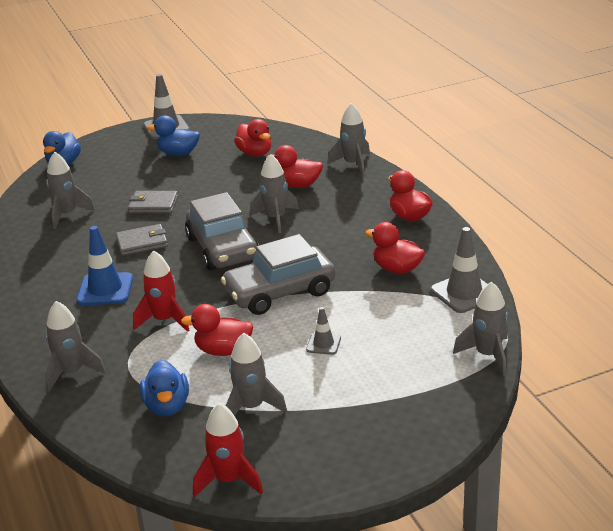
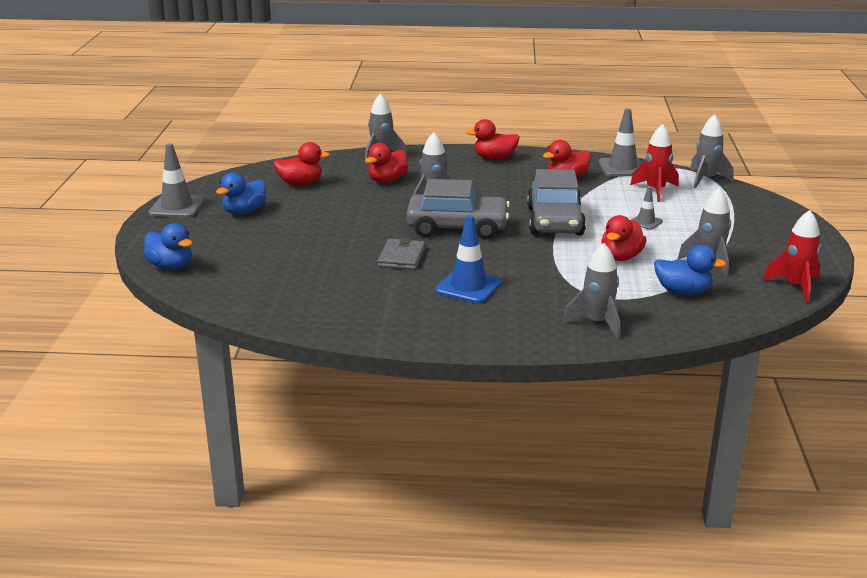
camera: 65 degrees left, 5 degrees down
grey rocket [46,152,95,229] -> none
grey wallet [128,191,178,213] -> none
red rocket [133,251,189,332] -> red rocket moved to [630,124,679,202]

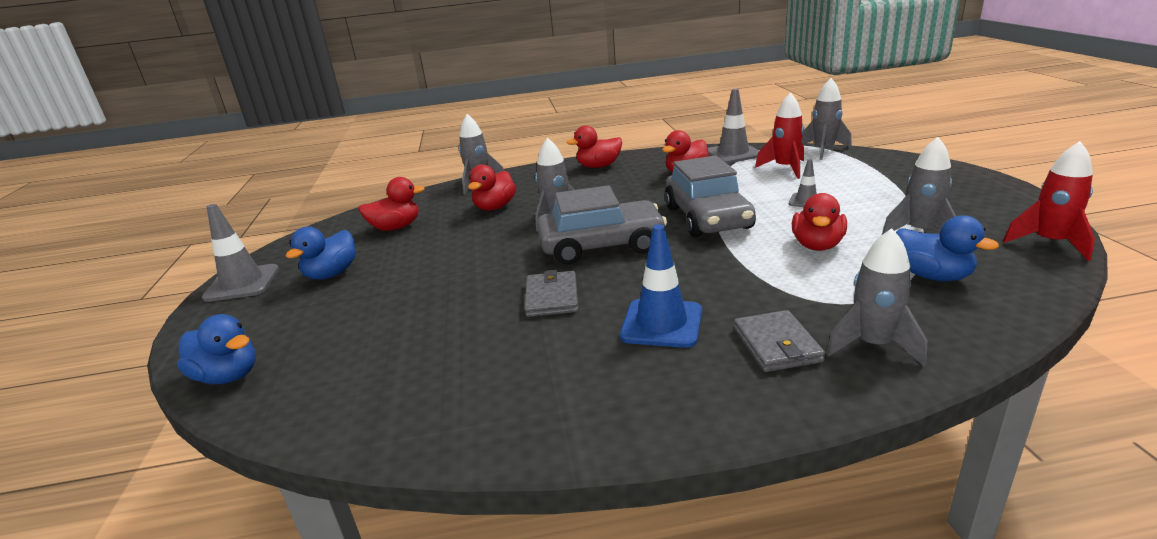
camera: 10 degrees left, 0 degrees up
blue duck [654,245,726,295] -> blue duck turned 45 degrees clockwise [896,215,999,281]
none -> grey wallet [734,310,825,372]

